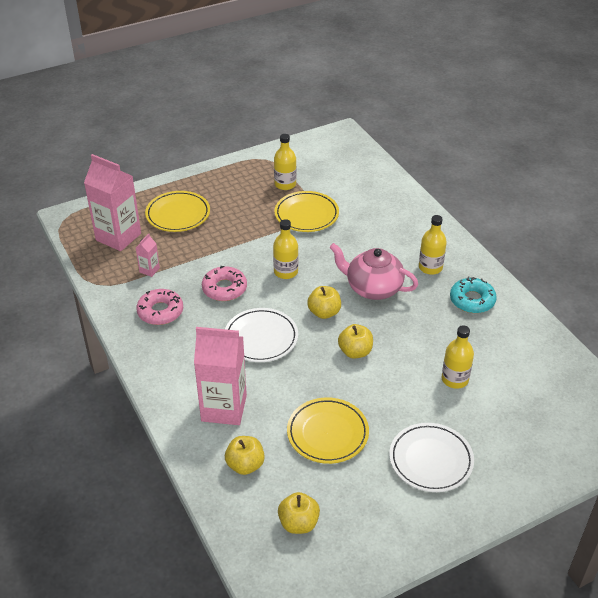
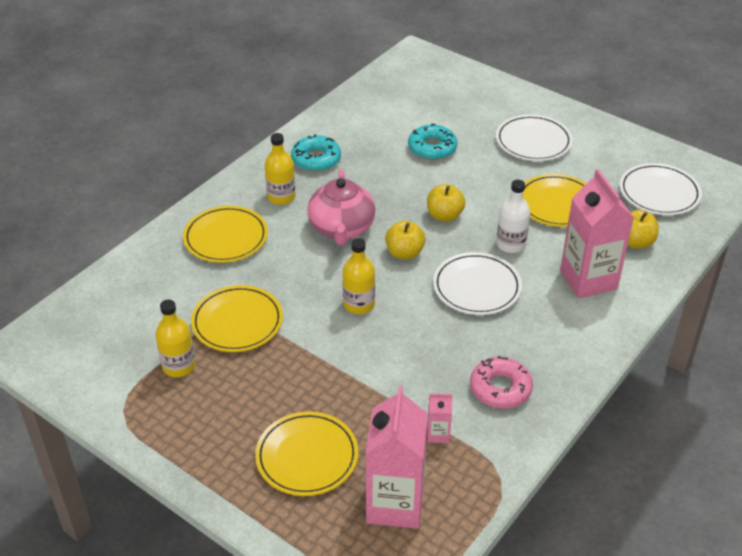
camera: 115 degrees left, 0 degrees up
pink donut [202,266,247,301] -> none
yellow apple [278,492,320,534] -> white plate [620,163,702,215]
yellow bottle [442,325,474,389] -> turquoise donut [408,124,457,160]
none -> yellow plate [183,206,268,263]
none -> white bottle [496,180,530,253]

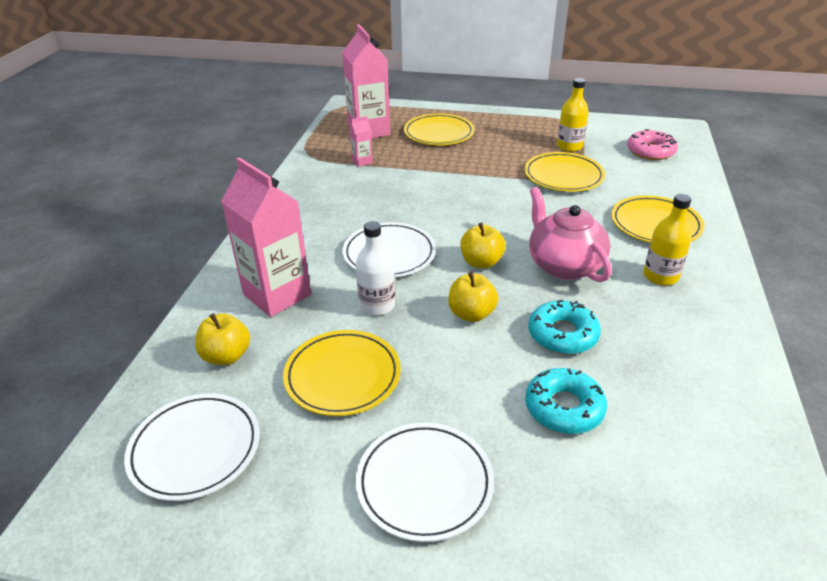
camera: 155 degrees right, 5 degrees down
turquoise donut [291,134,341,172] -> turquoise donut moved to [528,300,601,354]
yellow bottle [342,238,375,314] -> none
pink donut [470,356,533,409] -> pink donut moved to [627,129,678,160]

